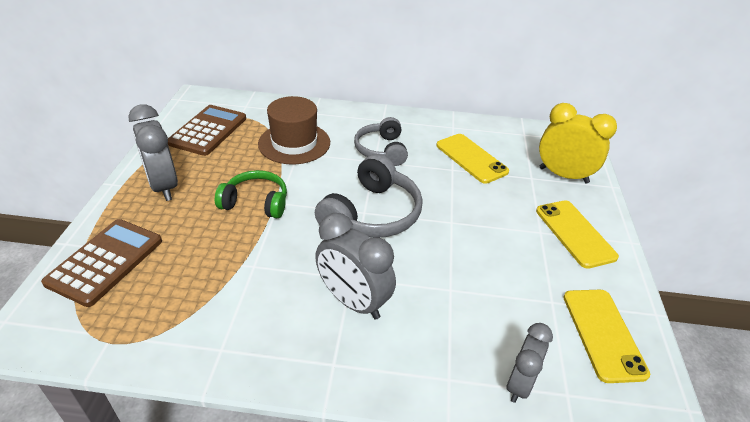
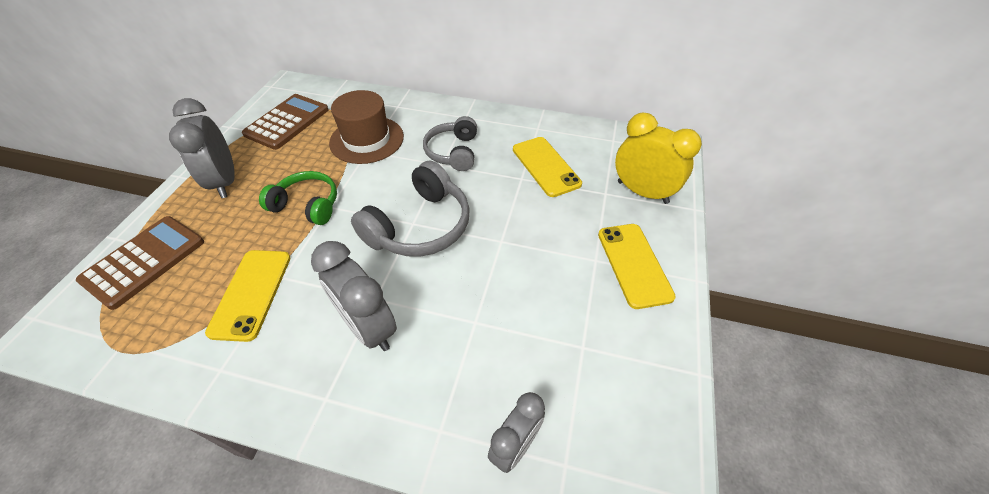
camera: 10 degrees right, 10 degrees up
yellow phone [563,290,650,383] -> yellow phone moved to [205,250,290,342]

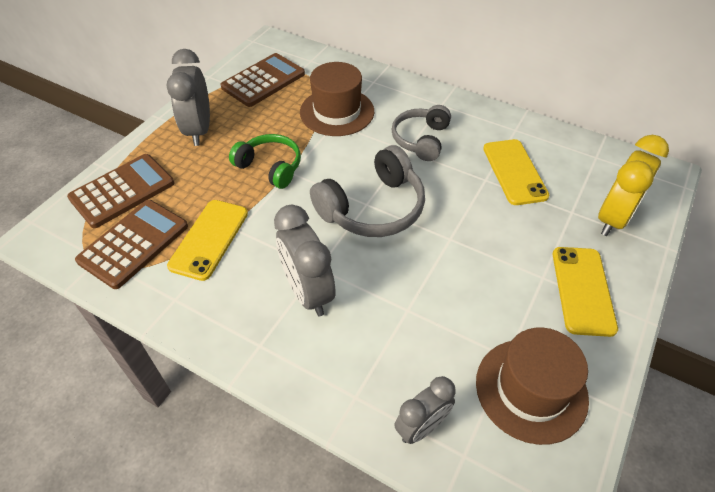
camera: 15 degrees right, 0 degrees up
yellow clock [615,113,702,204] -> yellow clock turned 75 degrees clockwise [598,135,669,236]
none -> brown calculator [75,200,188,289]
none -> brown hat [476,327,589,445]

